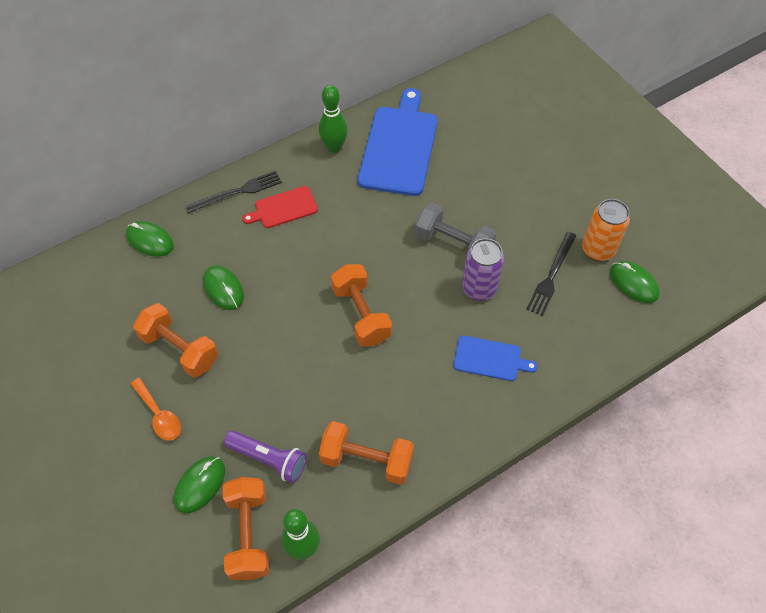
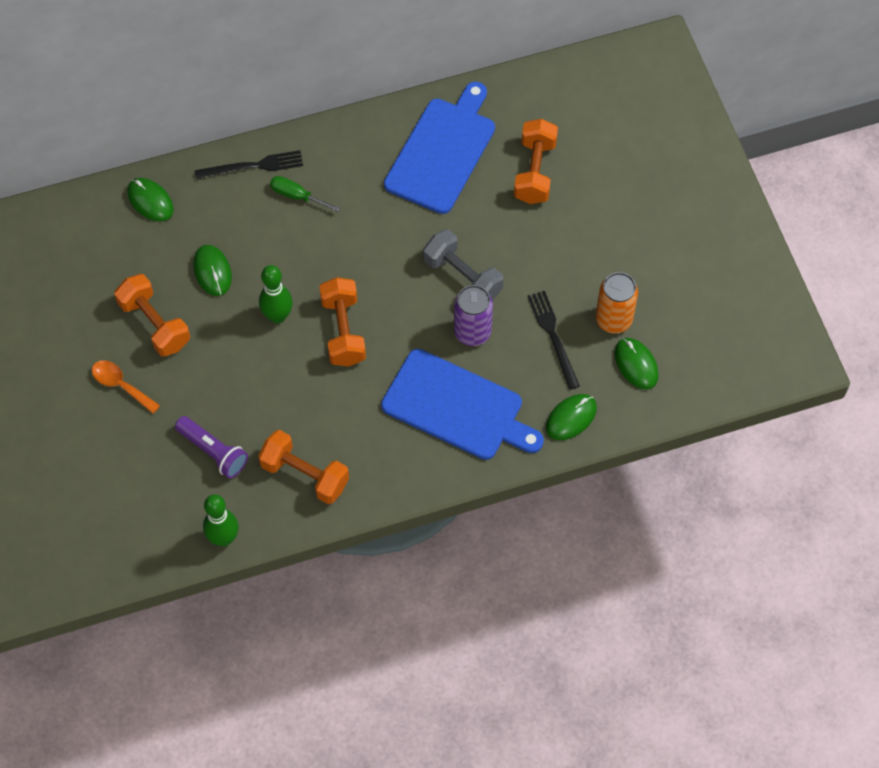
camera: 15 degrees right, 5 degrees up
orange spoon [130,378,181,441] -> orange spoon turned 150 degrees clockwise [92,360,160,414]
green mouse [174,456,225,513] -> green mouse moved to [546,394,597,440]
orange dumbbell [223,477,269,580] -> orange dumbbell moved to [514,119,558,204]
red cutting board [243,186,318,228] -> green screwdriver [270,176,340,212]
green bowling pin [319,85,348,153] -> green bowling pin moved to [259,265,293,324]
blue cutting board [453,335,538,381] -> blue cutting board [381,349,544,460], size x1.93
black fork [527,232,576,316] -> black fork turned 120 degrees clockwise [527,291,580,390]

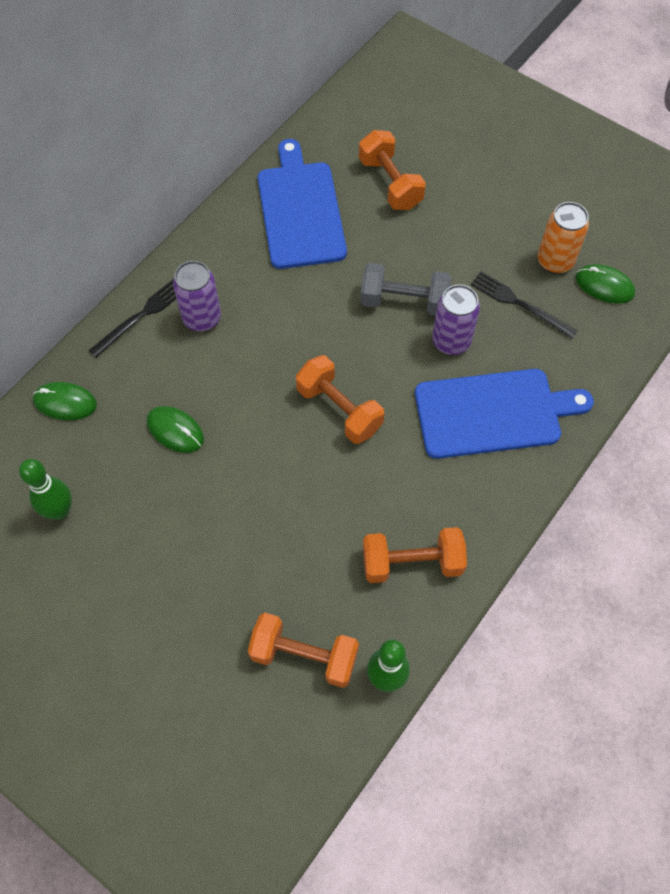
camera: 35 degrees left, 0 degrees up
orange spoon [92,360,160,414] -> none
orange dumbbell [114,274,190,357] -> orange dumbbell moved to [248,613,359,688]
purple flashlight [175,416,248,478] -> none
green bowling pin [259,265,293,324] -> green bowling pin moved to [19,459,72,520]
green screwdriver [270,176,340,212] -> purple can [173,261,221,332]
green mouse [546,394,597,440] -> none

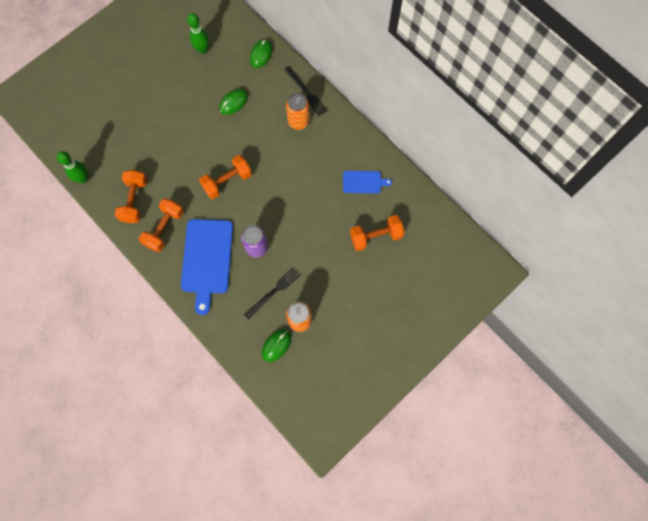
camera: 100 degrees right, 10 degrees up
purple can [173,261,221,332] -> orange can [286,93,309,130]
orange dumbbell [248,613,359,688] -> orange dumbbell moved to [139,198,184,252]
blue cutting board [258,139,347,269] -> blue cutting board [343,171,392,193], size x0.52
grey dumbbell [360,263,451,316] -> none

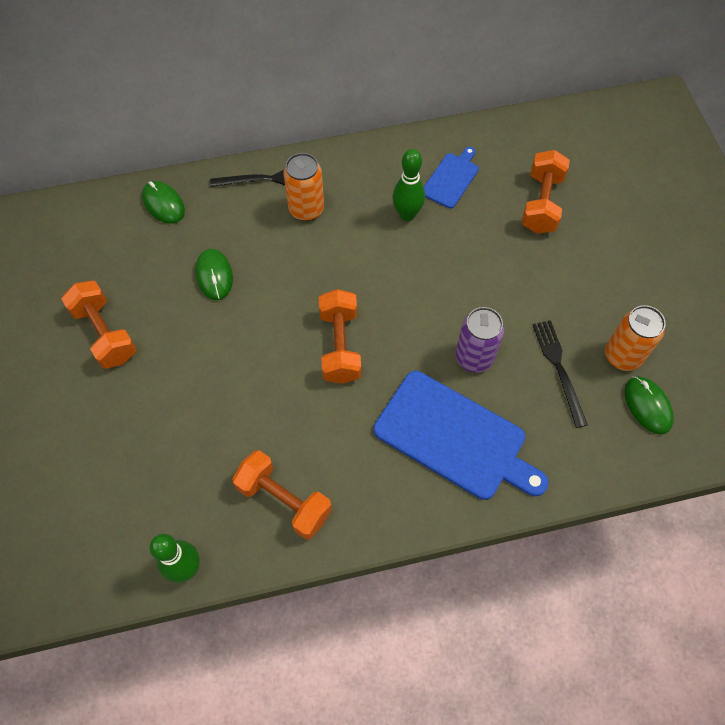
camera: 60 degrees left, 10 degrees down
orange dumbbell [139,198,184,252] -> orange dumbbell moved to [61,281,137,369]
green bowling pin [187,13,209,54] -> green bowling pin moved to [392,149,425,221]

